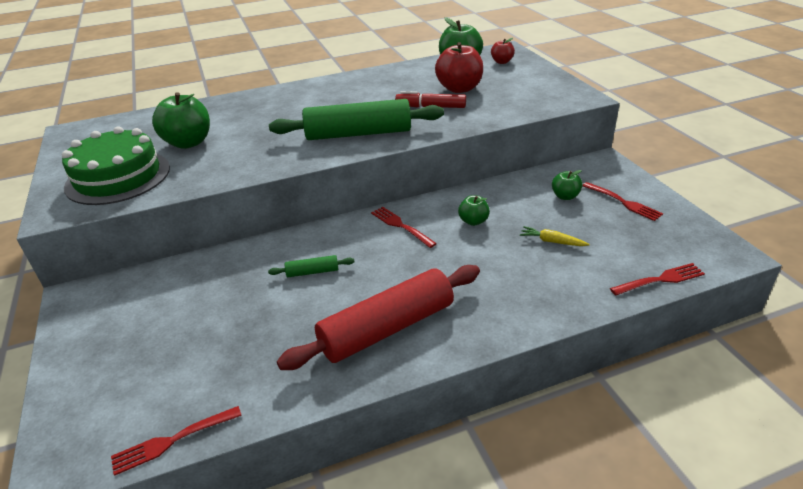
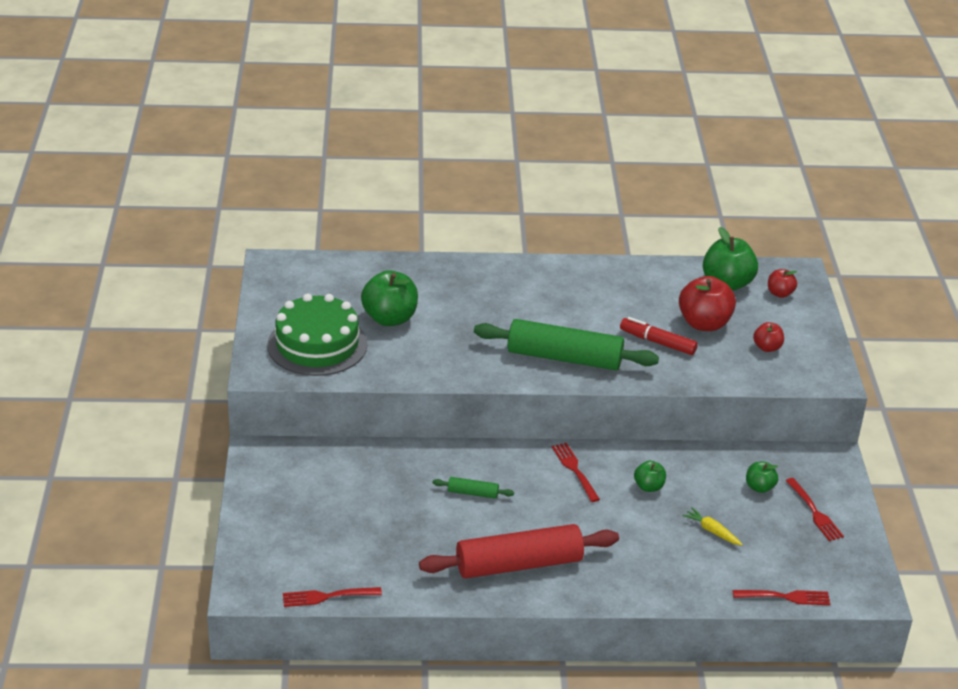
camera: 15 degrees right, 0 degrees up
none -> red apple [753,322,784,352]

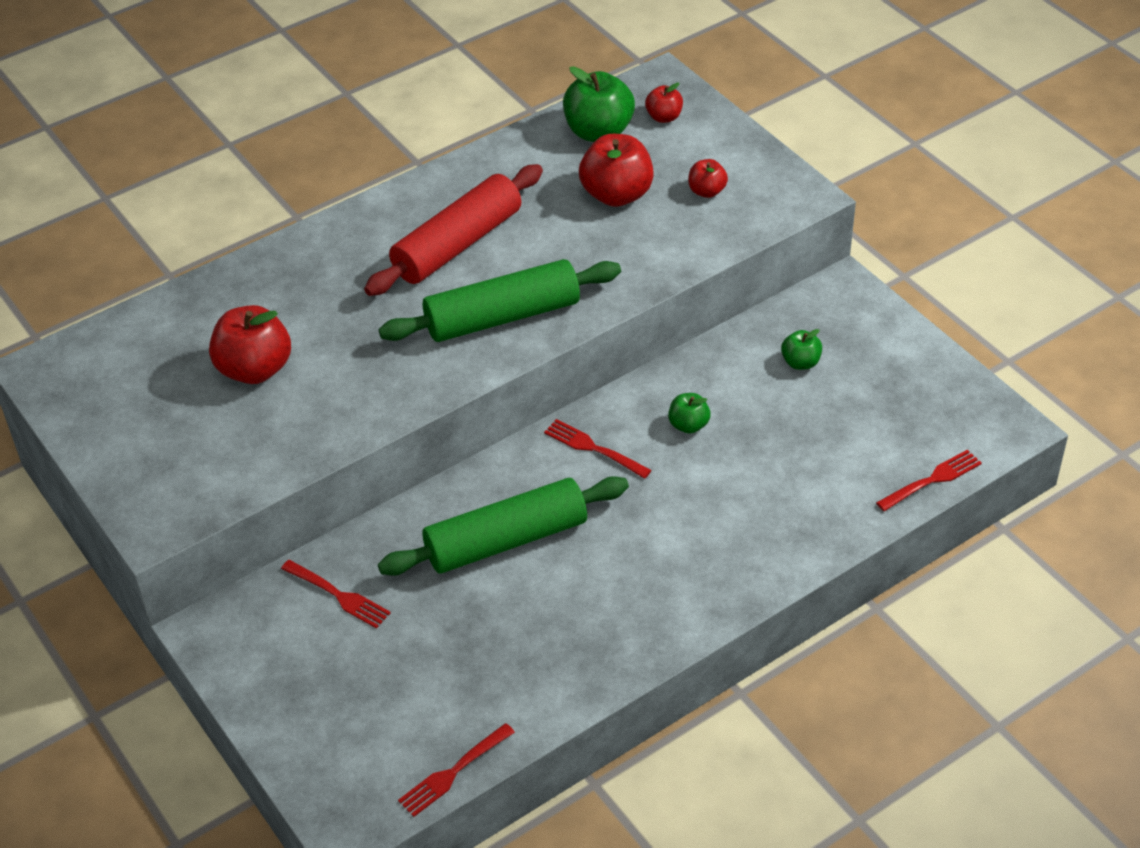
camera: 30 degrees left, 10 degrees up
green cake [267,293,367,376] -> none
green apple [361,270,418,326] -> red apple [209,305,291,384]
red rolling pin [419,524,619,579] -> red rolling pin moved to [364,164,543,296]
green rolling pin [432,477,514,499] -> green rolling pin [378,476,629,576], size x2.37
red marker [620,317,698,355] -> none
yellow carrot [682,507,743,546] -> none
red fork [786,478,844,541] -> red fork moved to [281,560,391,629]

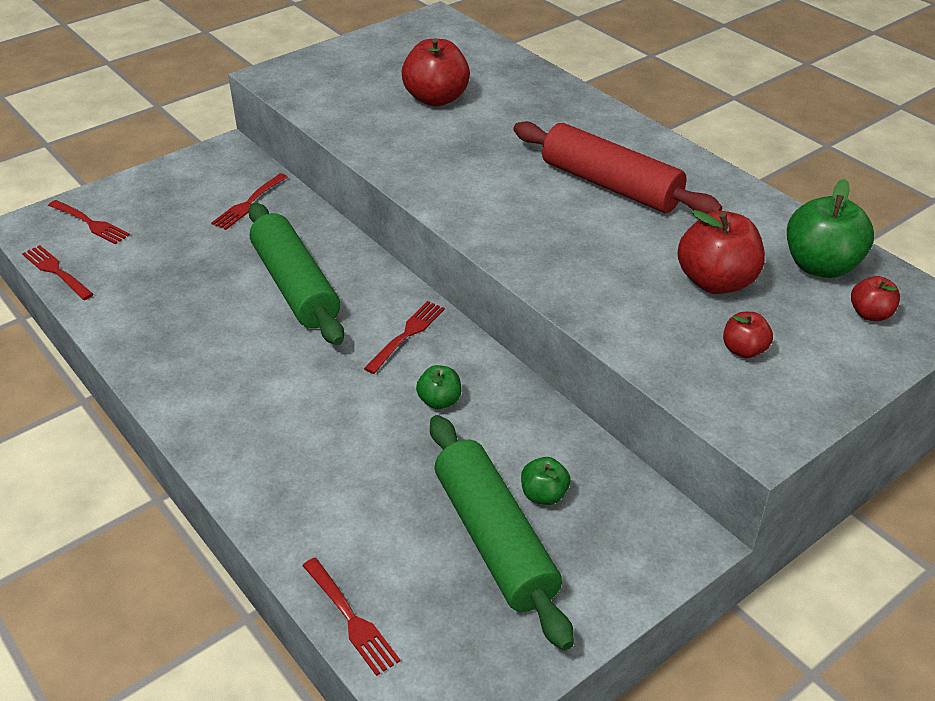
camera: 85 degrees right, 5 degrees down
green rolling pin [379,259,621,342] -> green rolling pin moved to [430,415,574,651]
none -> red fork [48,200,130,244]

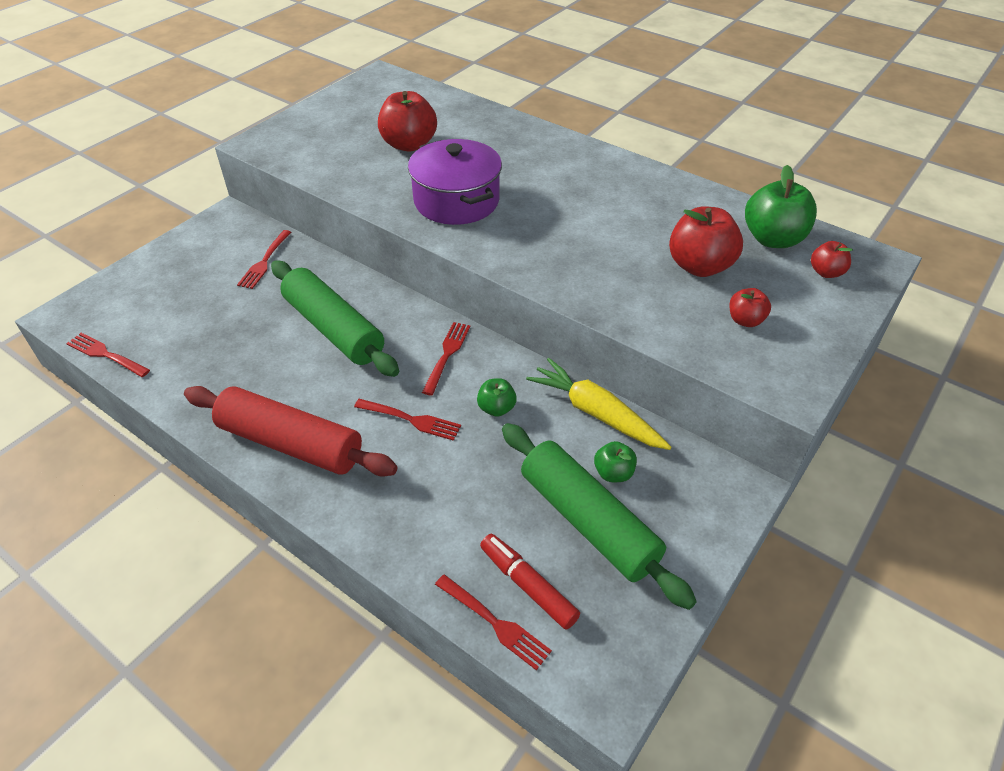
camera: 15 degrees left, 5 degrees up
red fork [48,200,130,244] -> red fork moved to [354,399,461,441]
red rolling pin [513,121,722,214] -> red rolling pin moved to [184,386,398,477]
none -> purple pot [408,139,502,225]
none -> red marker [480,534,580,630]
none -> yellow carrot [526,358,671,450]

